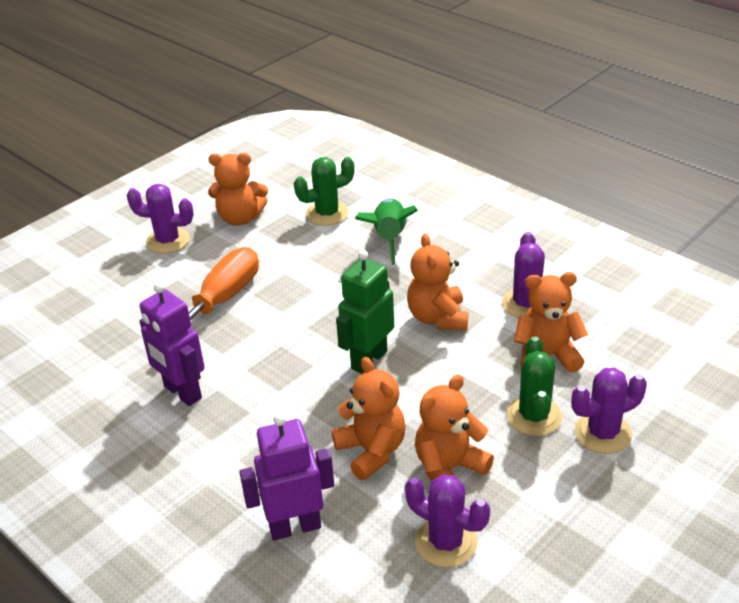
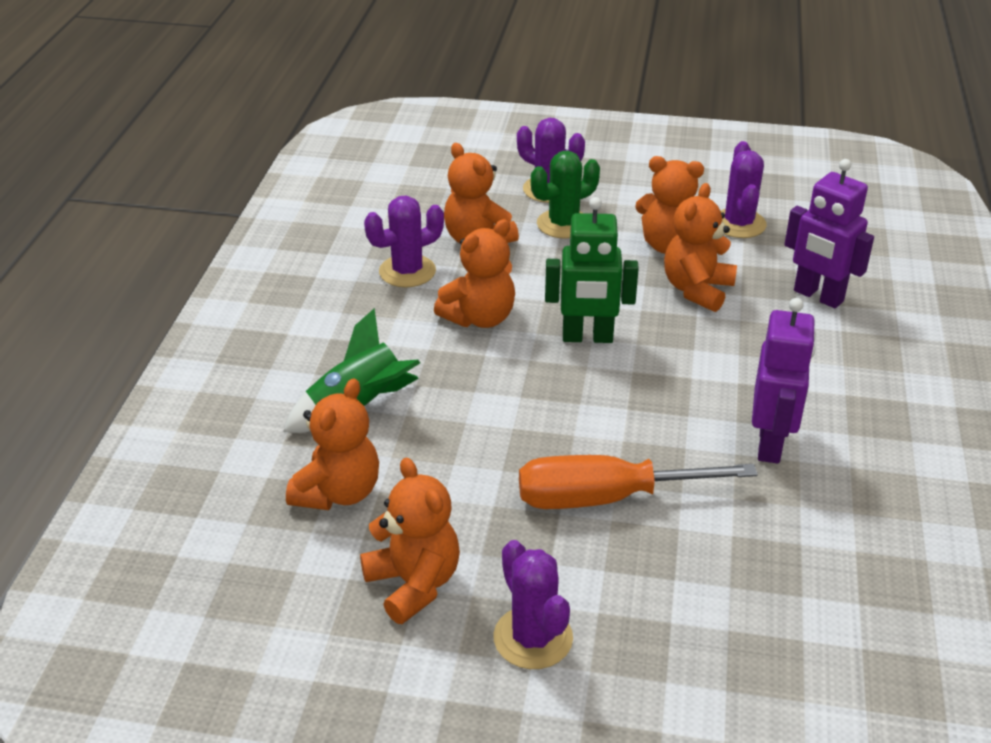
camera: 125 degrees left, 0 degrees up
green cactus [294,157,355,226] -> orange teddy bear [286,378,379,510]

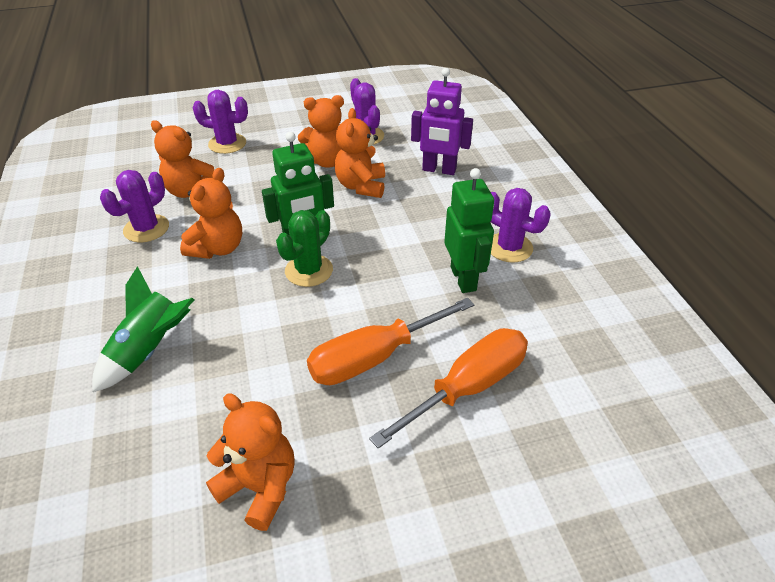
camera: 25 degrees left, 5 degrees up
orange teddy bear [286,378,379,510] -> none
purple cactus [493,540,573,669] -> purple cactus moved to [491,188,551,263]
green cactus [531,151,600,239] -> green cactus moved to [276,210,333,287]
purple robot [752,298,816,464] -> green robot [444,168,494,293]
none -> orange screwdriver [369,328,528,449]

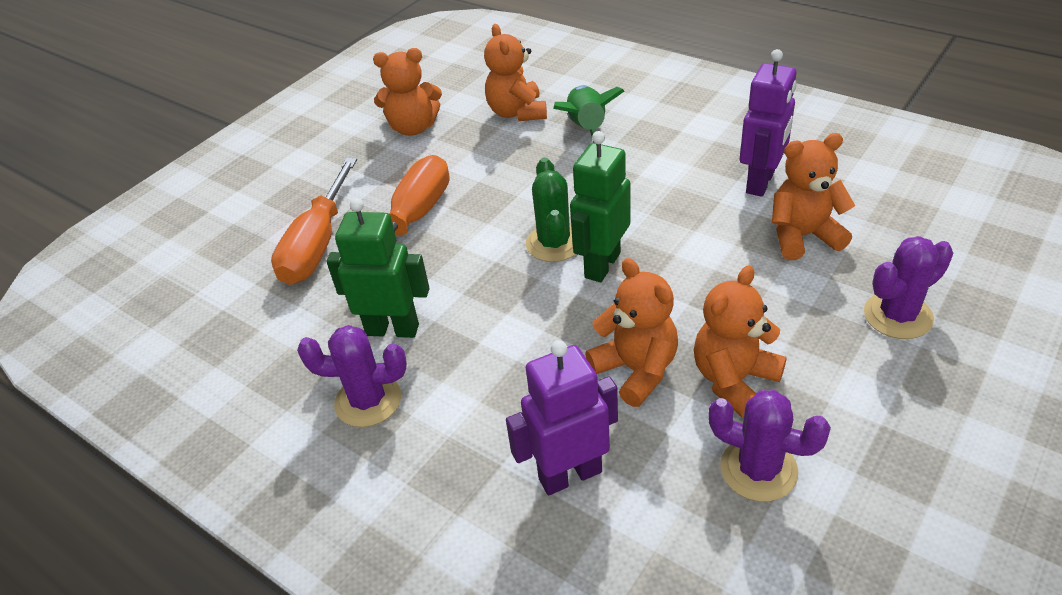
camera: 145 degrees right, 0 degrees up
purple cactus [100,170,169,242] -> purple robot [740,49,797,197]
orange teddy bear [180,168,242,259] -> orange teddy bear moved to [484,24,547,121]
green robot [444,168,494,293] -> green robot turned 150 degrees clockwise [327,198,429,338]

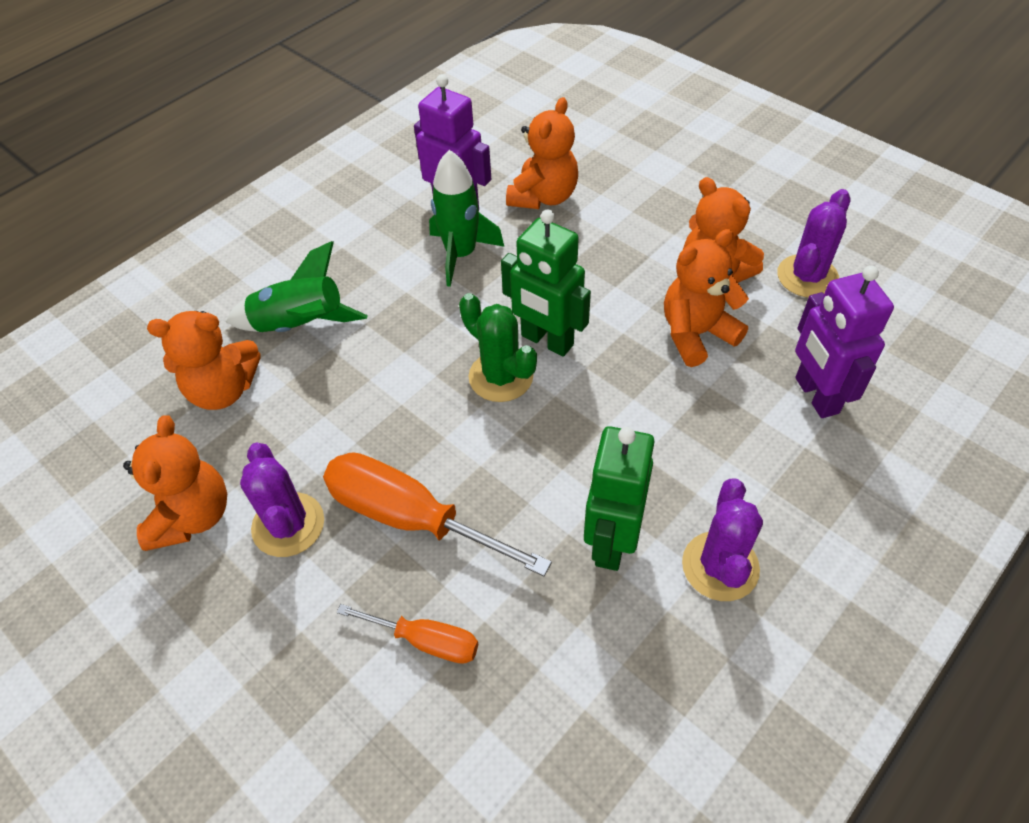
camera: 85 degrees left, 10 degrees up
orange screwdriver [271,158,357,285] -> orange screwdriver [336,604,478,664], size x0.55
green cactus [526,158,576,262] -> green cactus turned 45 degrees clockwise [459,293,537,402]
orange teddy bear [772,133,855,260] -> orange teddy bear turned 150 degrees counterclockwise [506,97,578,209]
purple cactus [864,236,954,339] -> purple cactus moved to [240,443,324,557]
none -> green rocket [429,150,504,287]

